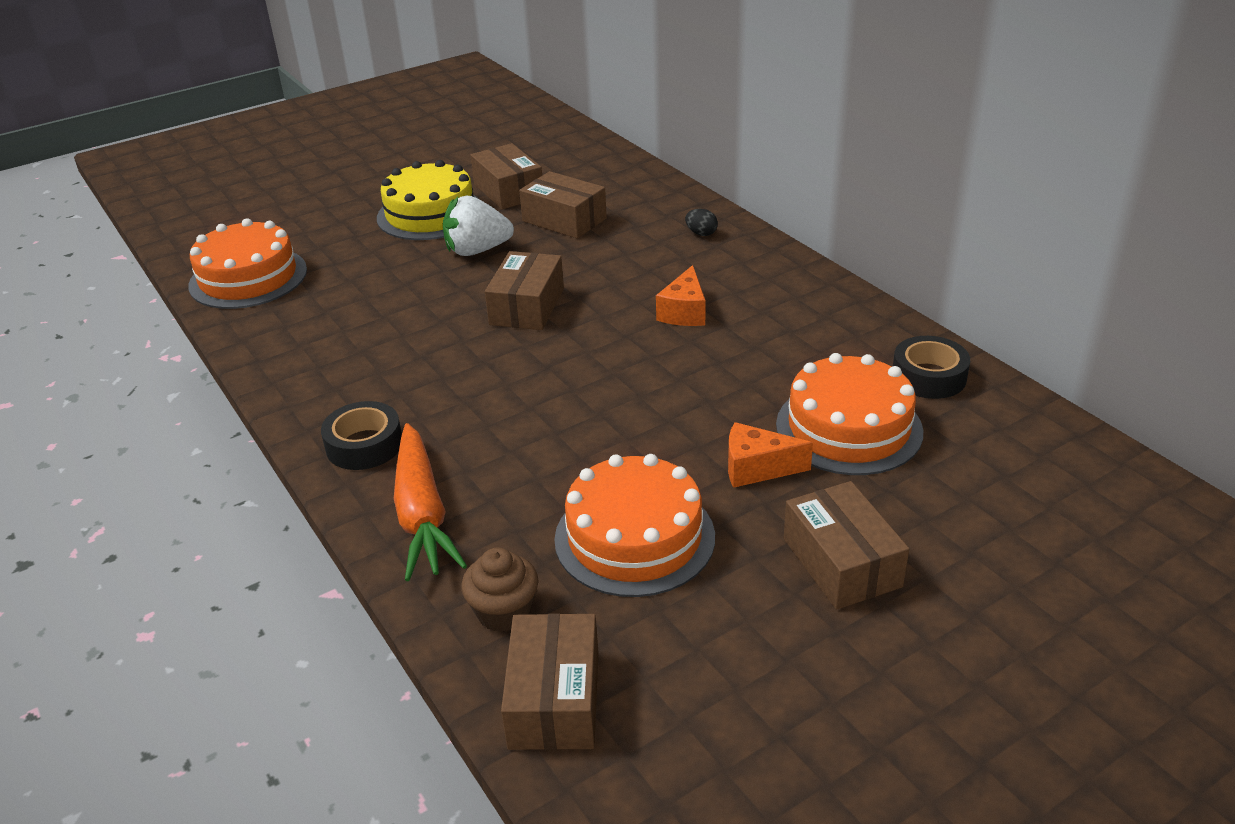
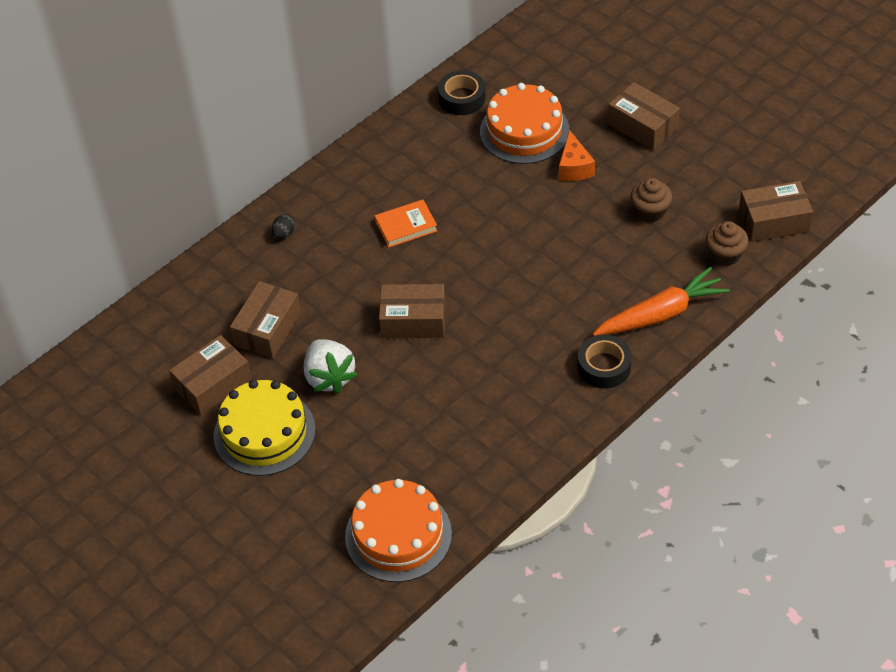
camera: 100 degrees left, 15 degrees up
orange cake [554,454,715,597] -> brown cupcake [630,178,672,223]
orange cheese [656,265,706,326] -> orange book [375,200,437,248]
brown box [784,481,909,610] -> brown box turned 75 degrees clockwise [608,82,680,150]

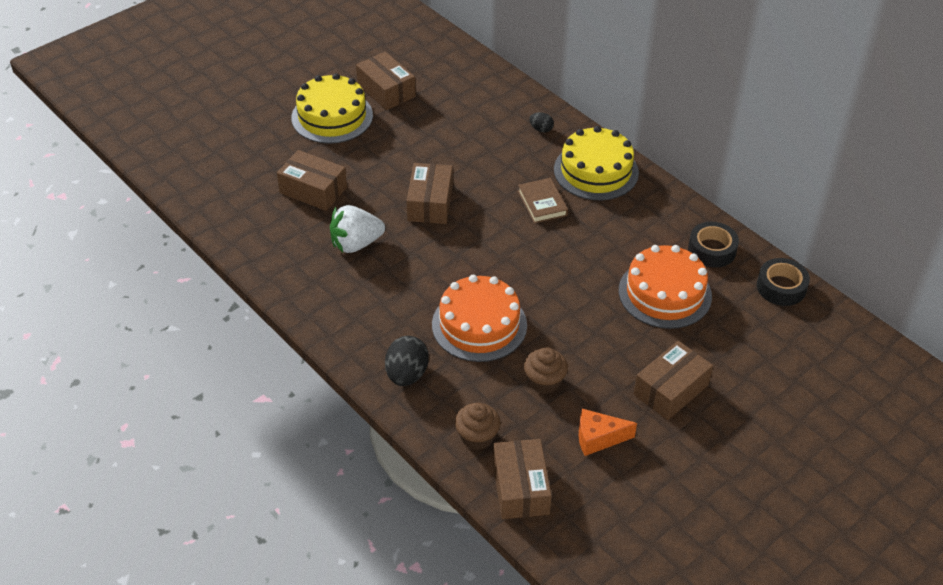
camera: 90 degrees right, 5 degrees down
brown box [230,281,301,359] -> brown box moved to [277,150,347,211]
white strawberry [304,339,358,394] -> white strawberry moved to [330,205,385,253]
orange cake [345,479,452,582] -> orange cake moved to [432,275,527,362]
orange book [375,200,437,248] -> brown book [518,178,568,223]
orange cheese [559,130,595,181] -> orange cheese moved to [579,409,637,456]
black tape [578,334,632,389] -> black tape moved to [757,258,810,306]
orange carrot [593,267,730,336] -> black egg [385,336,429,386]
none -> yellow cake [554,126,639,200]

